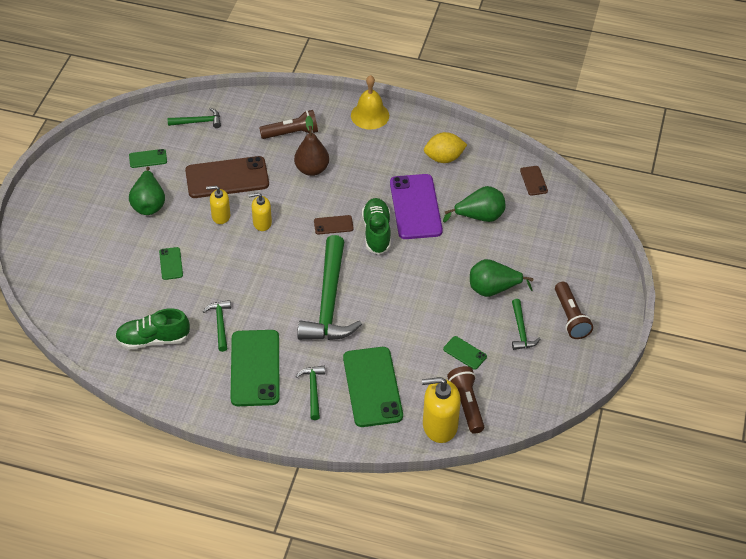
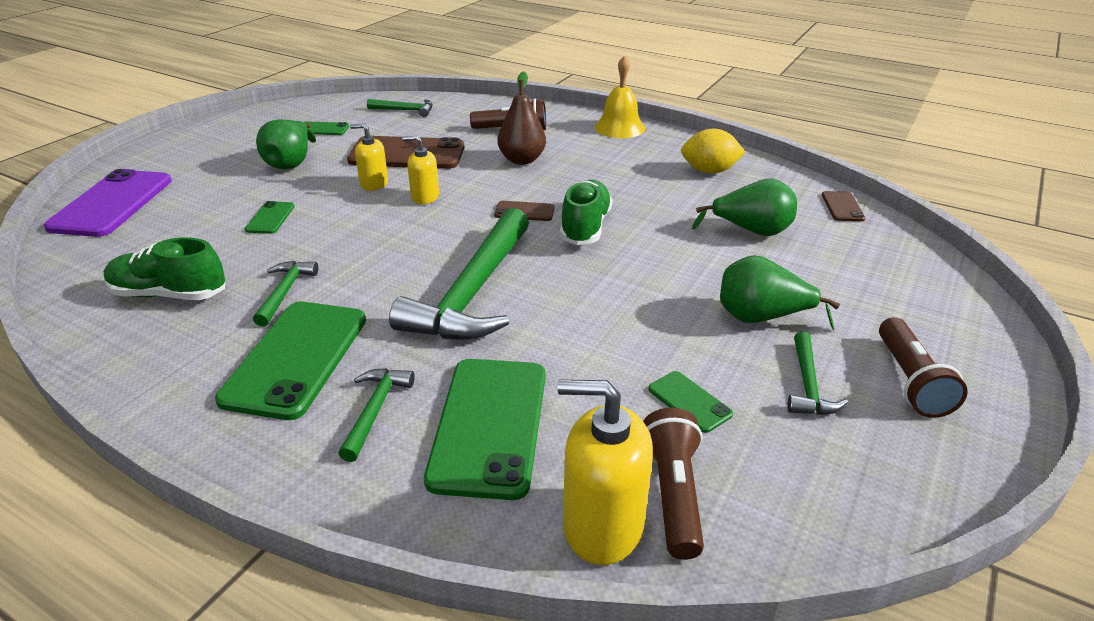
camera: 15 degrees right, 15 degrees down
purple phone [390,174,443,239] -> purple phone moved to [44,169,172,237]

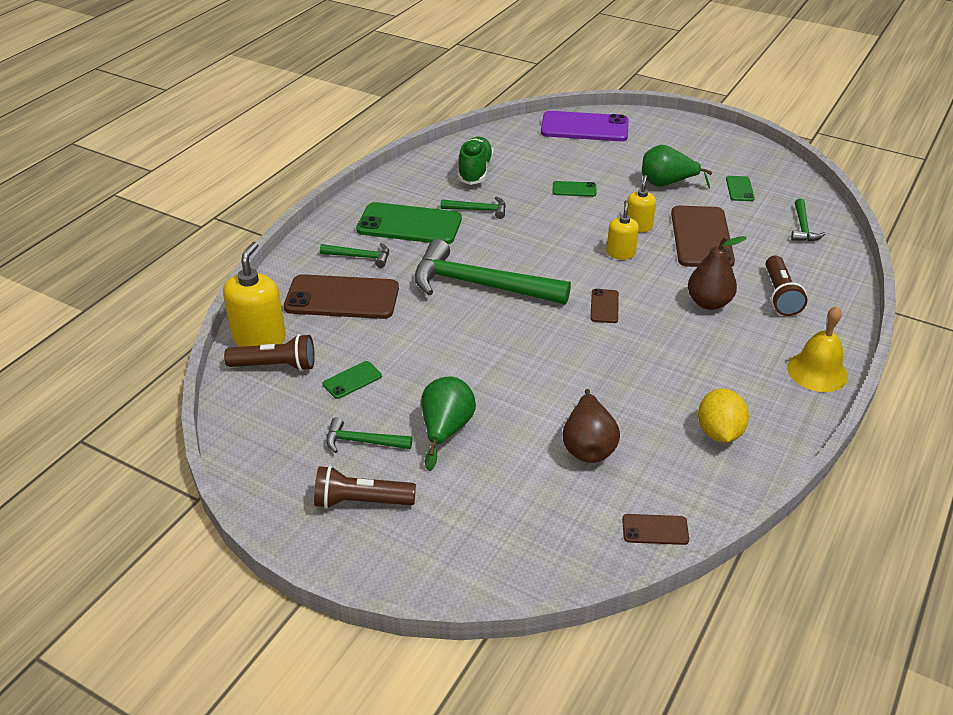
camera: 90 degrees right, 5 degrees up
green phone [424,359,546,500] -> brown phone [284,274,399,319]
green shoe [560,180,612,245] -> none
green pear [692,178,797,236] -> brown pear [563,389,620,463]

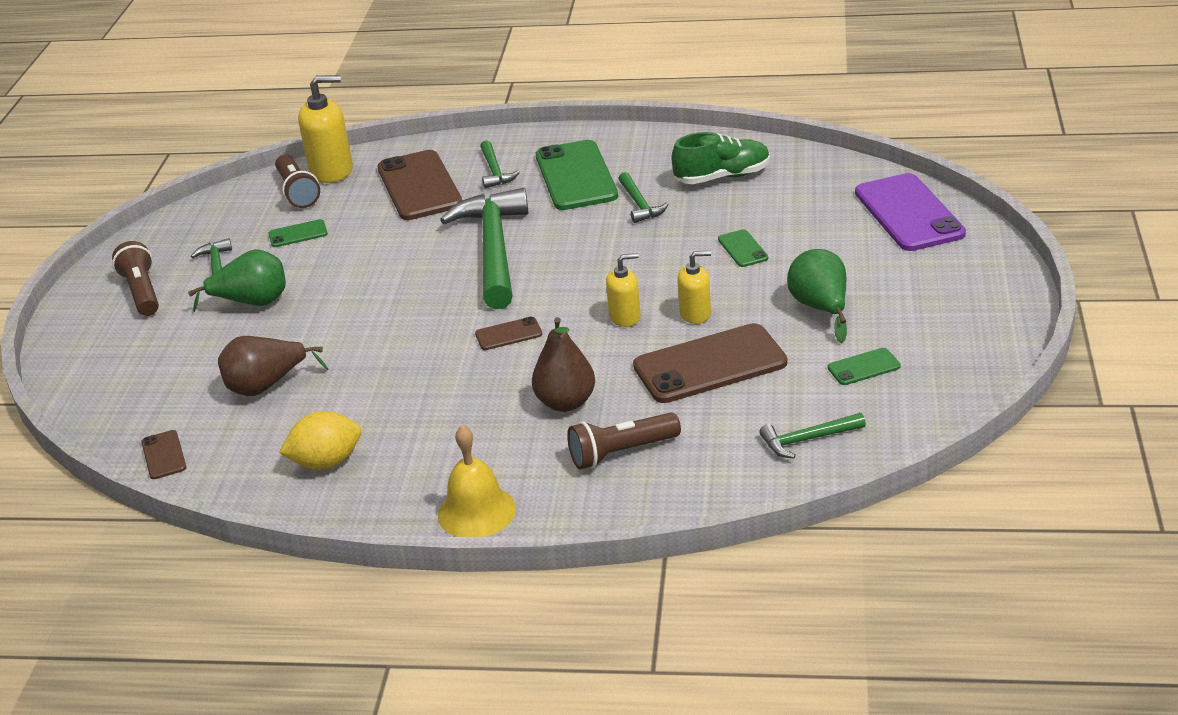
camera: 70 degrees right, 5 degrees down
green phone [323,361,382,399] -> green phone turned 45 degrees counterclockwise [268,219,328,247]

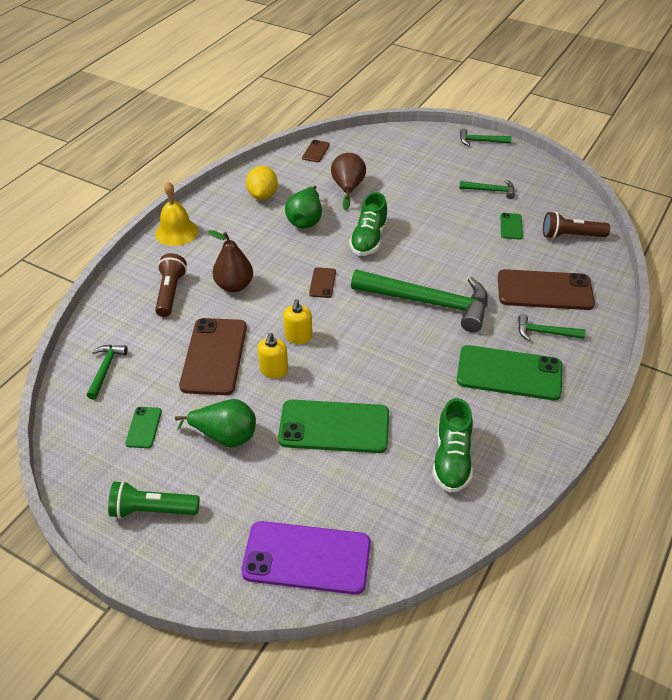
camera: 110 degrees right, 10 degrees up
brown flashlight [112,241,159,316] -> none
brown phone [141,430,186,479] -> brown phone turned 75 degrees counterclockwise [302,140,330,162]
green pear [188,249,286,312] -> green pear moved to [285,186,322,228]
yellow soap dispenser [298,75,353,183] -> none
green hammer [618,172,668,223] -> green hammer moved to [460,129,511,146]
green phone [718,229,768,267] -> green phone [278,400,389,453], size x2.16
none -> green flashlight [108,481,200,519]
none -> green shoe [349,192,388,256]

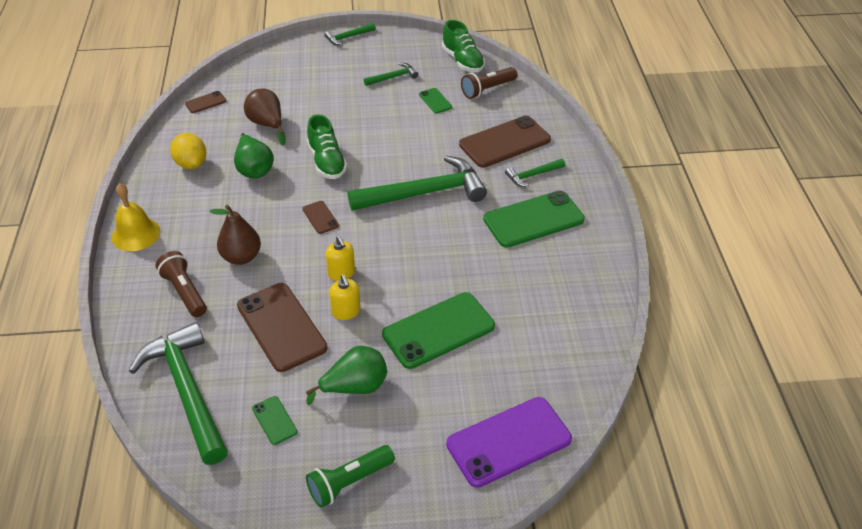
camera: 35 degrees left, 0 degrees up
green hammer [87,345,128,400] -> green hammer [129,322,228,465], size x2.17
brown phone [302,140,330,162] -> brown phone turned 75 degrees clockwise [185,91,226,113]
green shoe [432,398,473,493] -> green shoe moved to [442,20,485,72]

